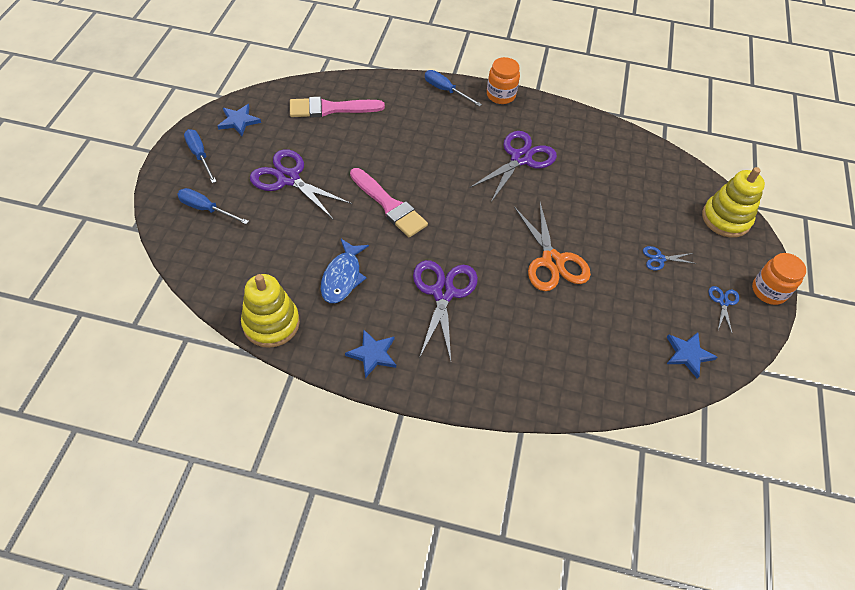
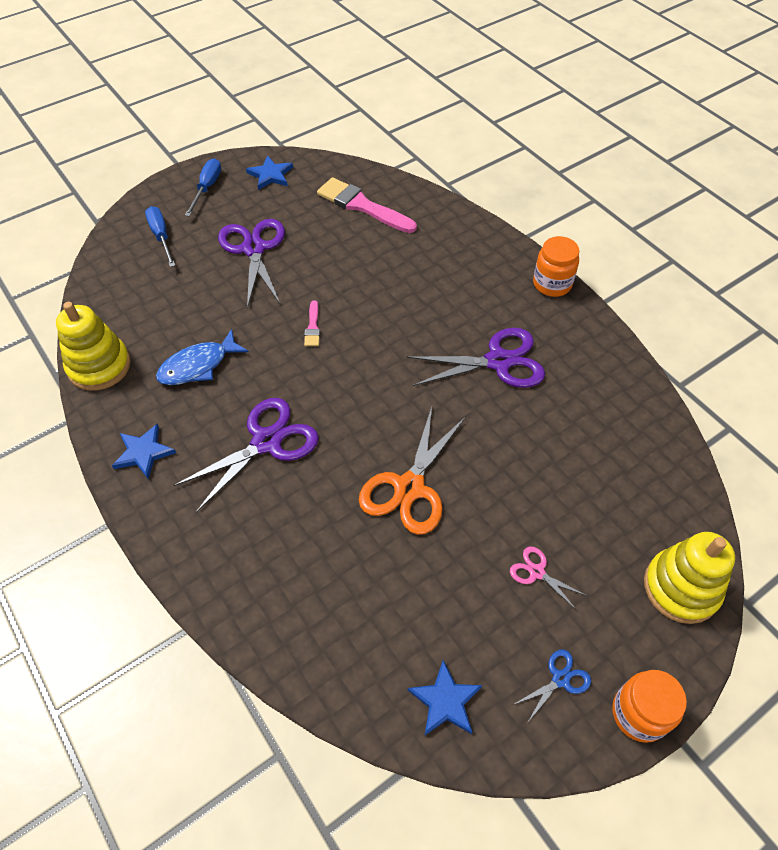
camera: 45 degrees right, 0 degrees up
pink brush [350,168,428,237] -> pink brush [304,300,320,346], size x0.47
blue screwdriver [425,70,482,107] -> none
blue scissors [643,246,697,270] -> pink scissors [510,547,587,609]

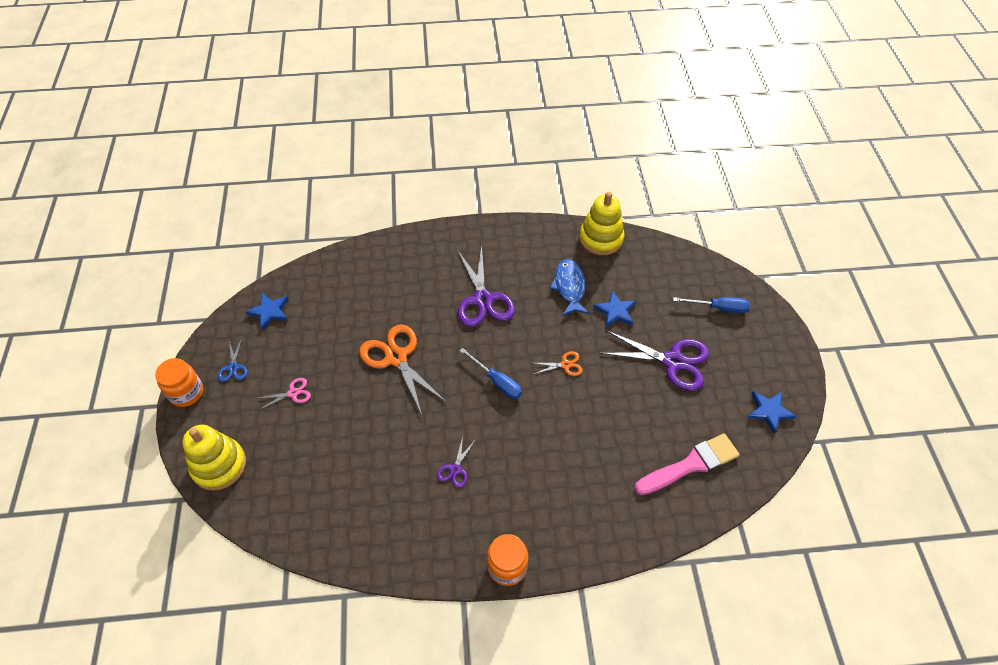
camera: 120 degrees right, 0 degrees up
blue star [112,423,176,479] -> blue star moved to [593,291,636,327]
blue screwdriver [185,158,221,216] -> blue screwdriver moved to [459,348,522,399]
pink brush [304,300,320,346] -> orange scissors [534,351,583,376]
purple scissors [407,328,545,388] -> purple scissors [437,436,475,488], size x0.48

